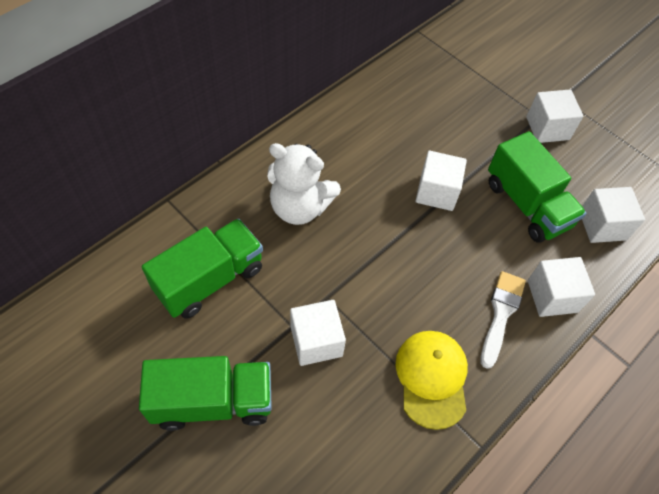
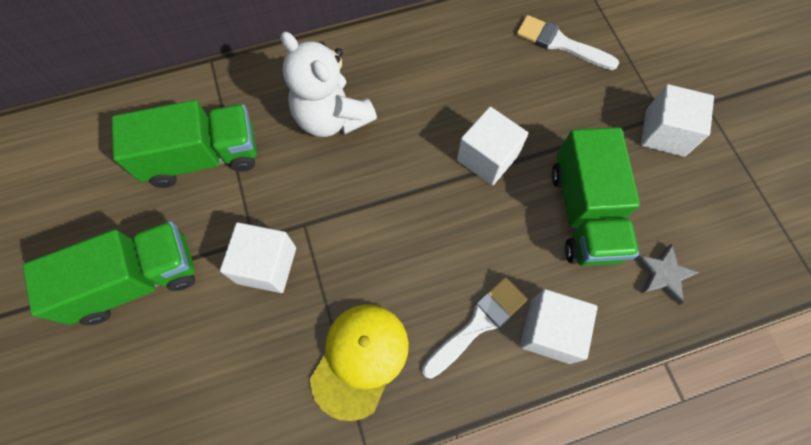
camera: 30 degrees right, 10 degrees up
green truck [139,356,272,431] -> green truck turned 45 degrees counterclockwise [23,221,195,325]
white cube [582,187,645,243] -> grey star [636,244,700,305]
none -> white brush [516,15,619,70]

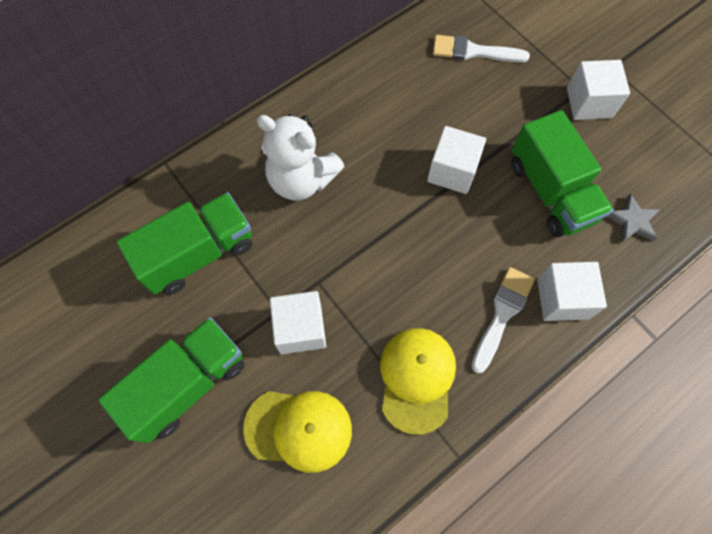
camera: 20 degrees left, 0 degrees up
none -> yellow cap [243,391,352,473]

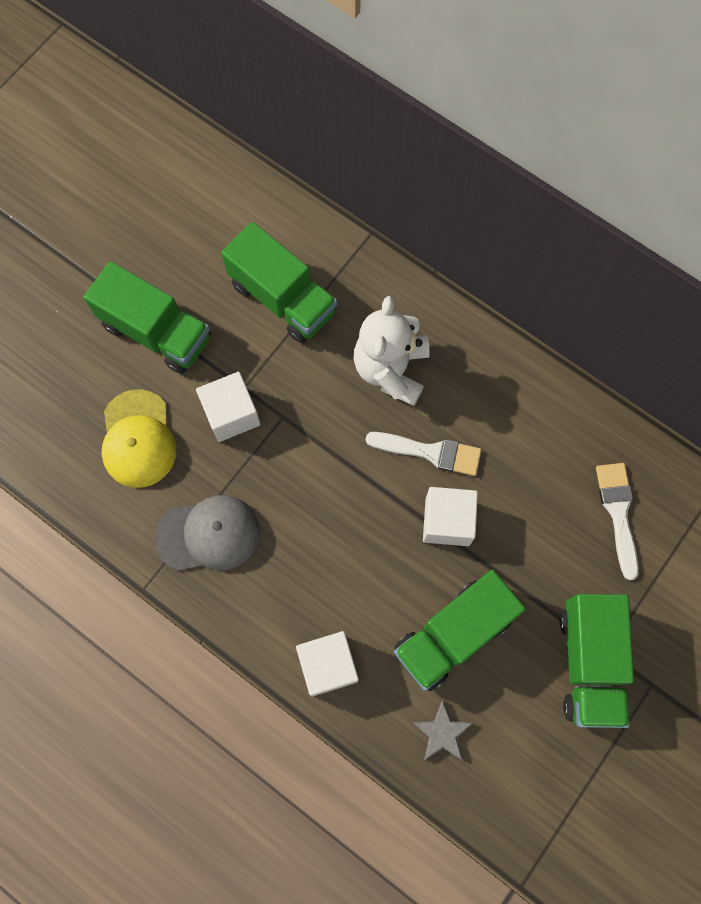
camera: 75 degrees right, 5 degrees up
yellow cap [380,328,456,435] -> grey cap [155,495,260,571]
white brush [471,267,535,373] -> white brush moved to [366,432,482,476]
white cube [567,60,630,120] -> green truck [559,594,634,728]

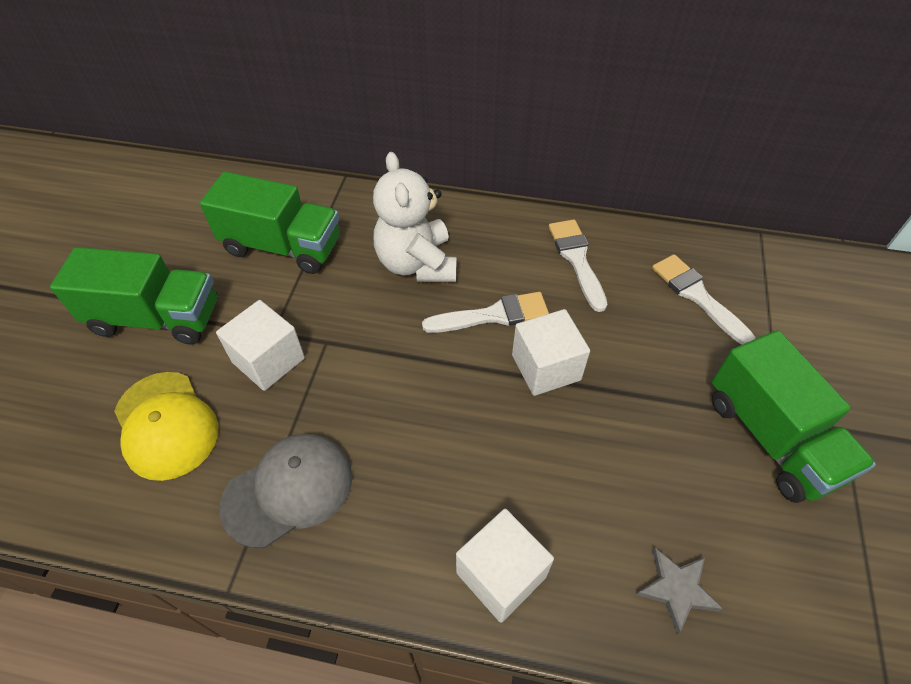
camera: 25 degrees left, 20 degrees down
green truck [394,570,526,691] -> none
none -> white brush [548,219,607,312]

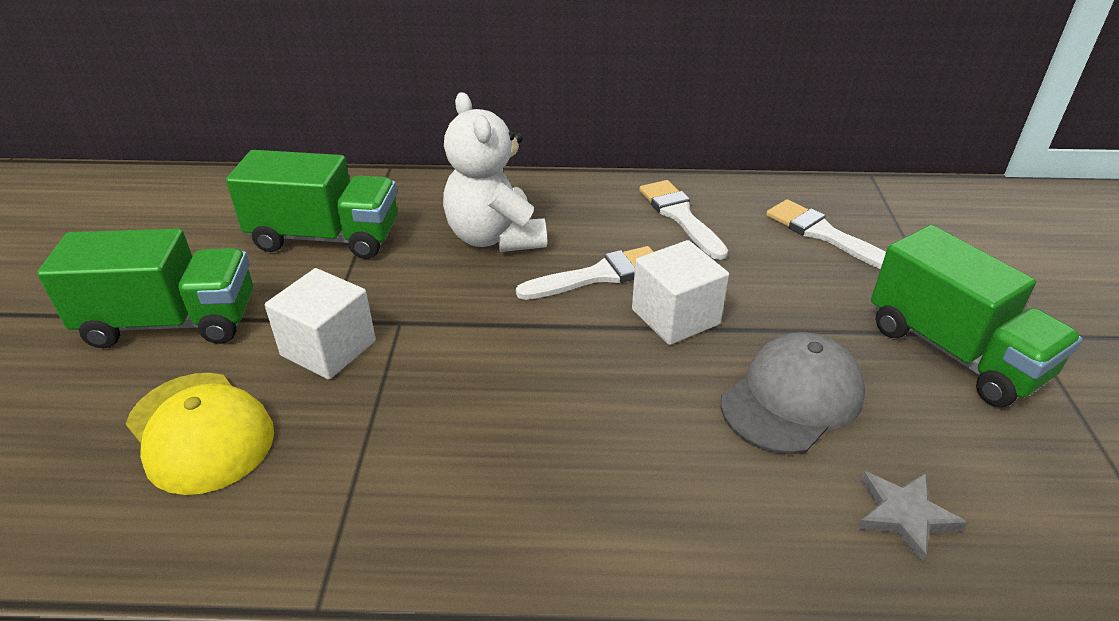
camera: 10 degrees left, 15 degrees down
grey cap [219,434,352,548] -> grey cap moved to [721,332,865,454]
white cube [456,509,554,623] -> none

